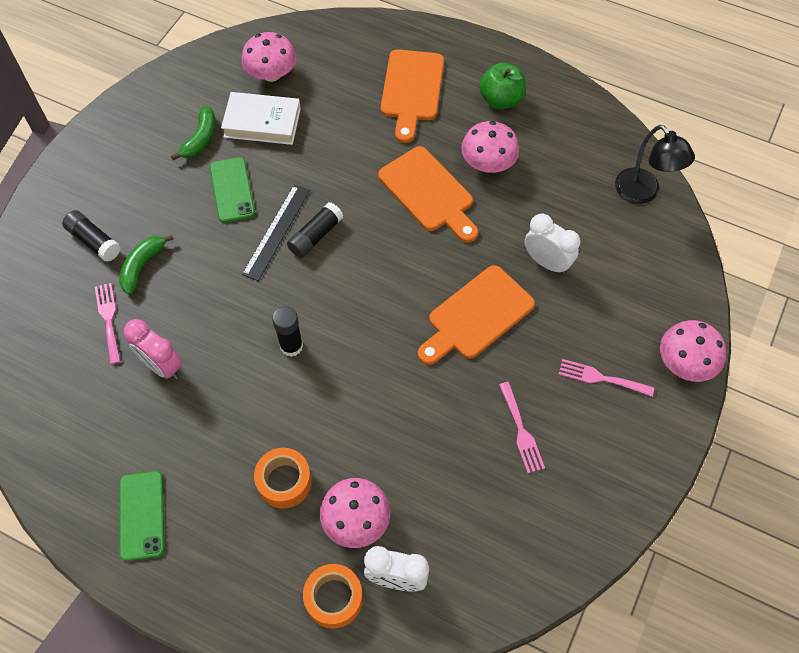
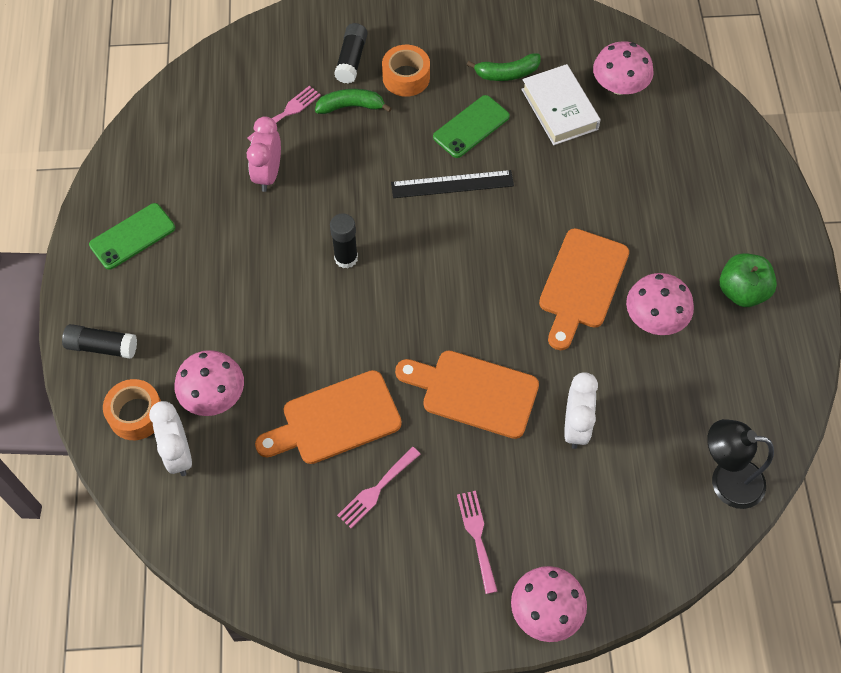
camera: 60 degrees right, 0 degrees up
orange tape [254,448,312,509] -> orange tape moved to [382,45,430,97]
black glue stick [287,202,344,258] -> black glue stick moved to [62,324,137,359]
orange cutting board [381,49,444,143] -> orange cutting board moved to [255,370,402,464]
black lamp [615,125,695,204] -> black lamp turned 75 degrees clockwise [707,419,774,509]

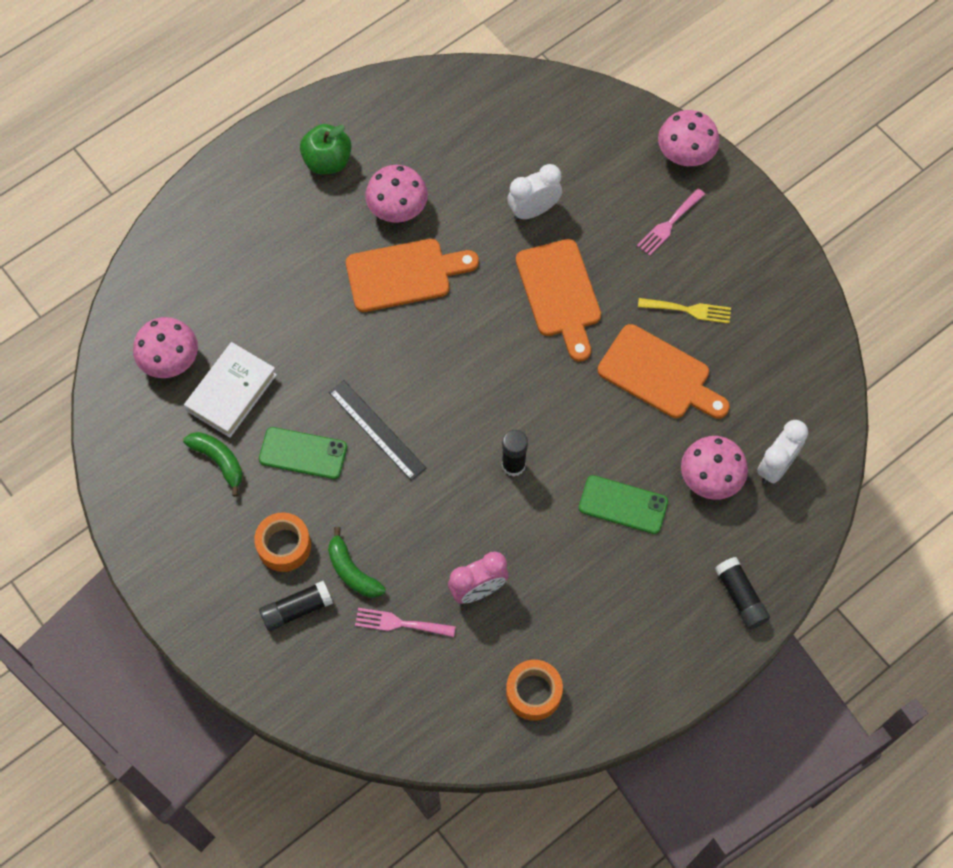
camera: 125 degrees left, 5 degrees up
green phone [89,203,175,270] -> green phone moved to [579,475,668,534]
orange tape [103,379,161,440] -> orange tape moved to [506,660,563,721]
pink fork [337,447,420,528] -> yellow fork [638,298,731,324]
black lamp [707,419,774,509] -> none

